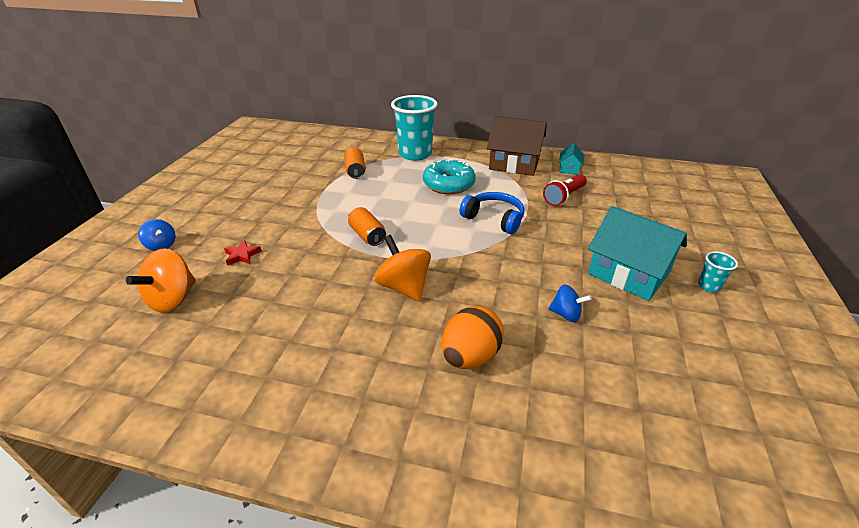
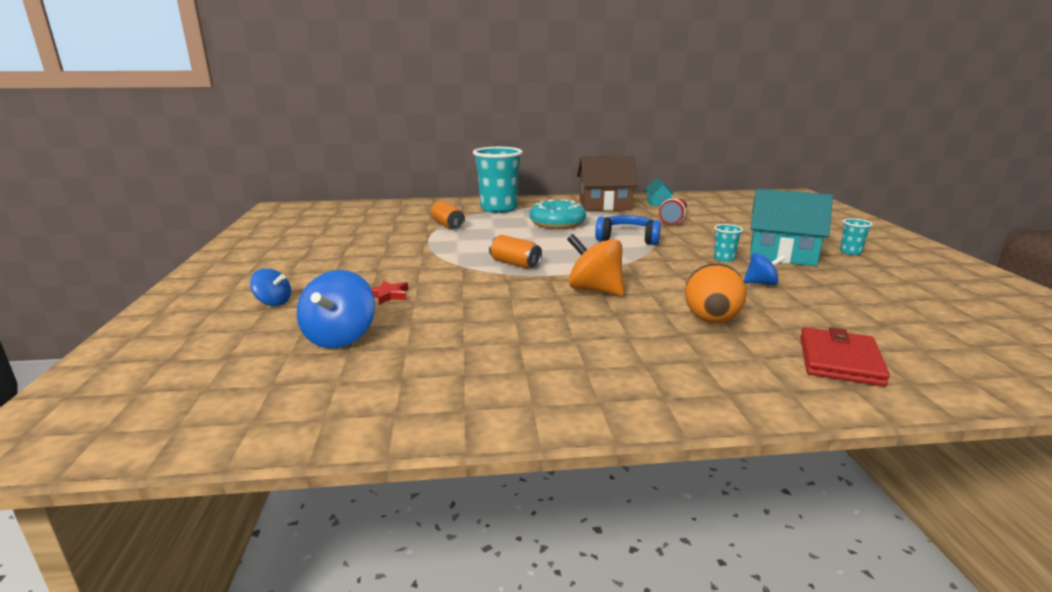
camera: 20 degrees left, 15 degrees down
orange spinning top [126,248,196,312] -> blue spinning top [297,270,375,349]
none -> turquoise cup [714,224,743,262]
none -> red wallet [800,327,890,386]

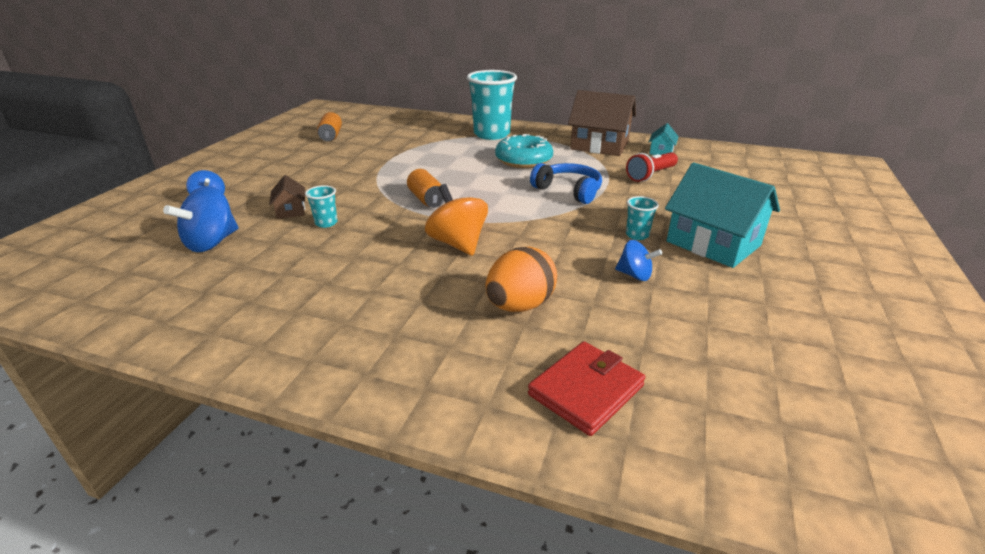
camera: 25 degrees right, 10 degrees up
red star [371,280,408,305] -> brown house [269,175,305,219]
orange can [431,201,465,230] -> orange can moved to [317,112,342,141]
turquoise cup [840,218,873,255] -> turquoise cup moved to [305,185,338,228]

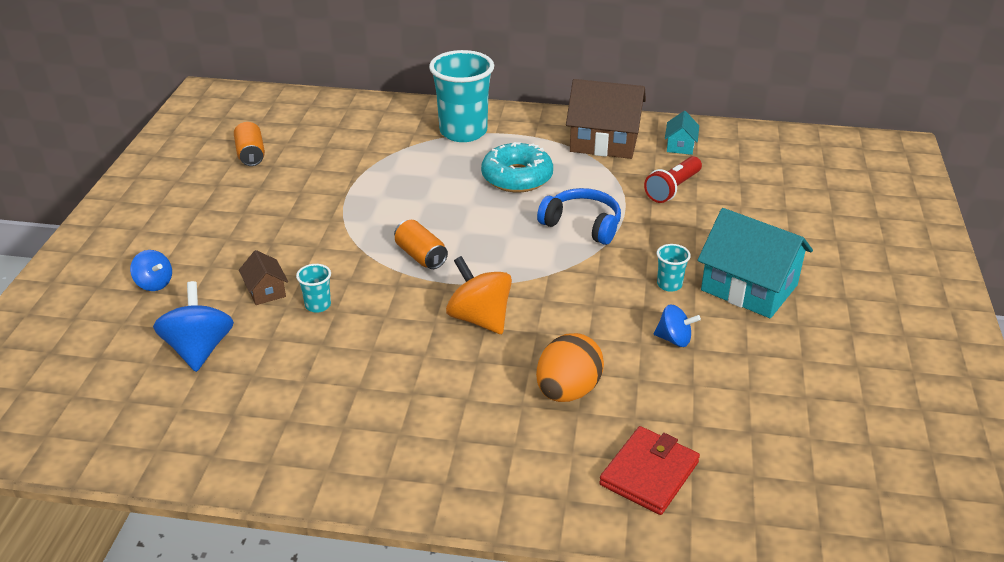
camera: 10 degrees left, 5 degrees up
blue spinning top [163,186,239,252] -> blue spinning top turned 150 degrees clockwise [153,281,234,372]

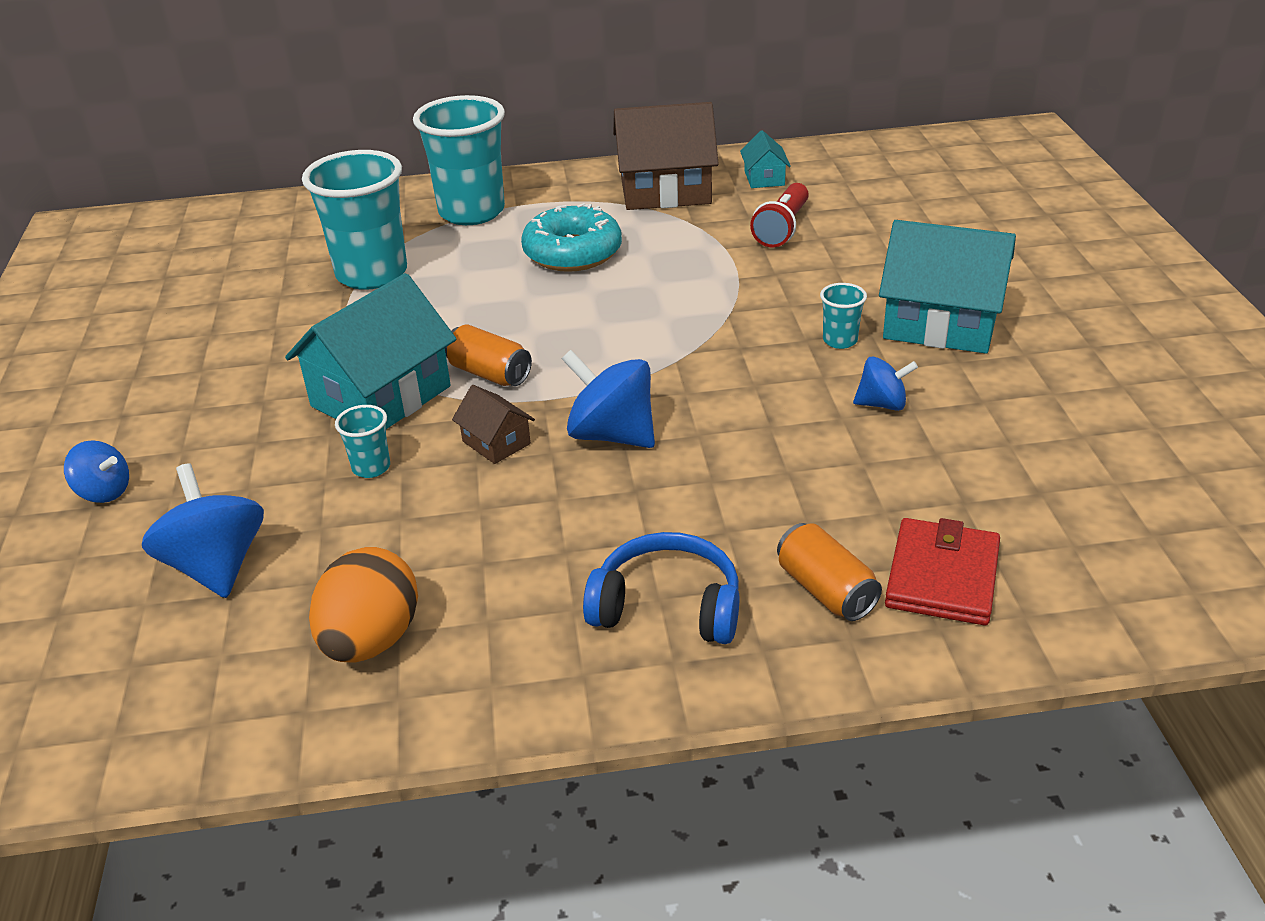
camera: 15 degrees left, 0 degrees up
orange can [234,122,265,166] -> orange can moved to [777,523,882,621]
brown house [239,250,288,305] -> brown house moved to [452,385,535,464]
orange spinning top [446,256,512,334] -> blue spinning top [562,350,655,448]
orange egg [536,333,604,402] -> orange egg moved to [309,547,418,663]
blue headphones [537,188,621,245] -> blue headphones moved to [583,532,739,644]
none -> turquoise house [285,273,456,429]
none -> turquoise cup [302,150,407,290]

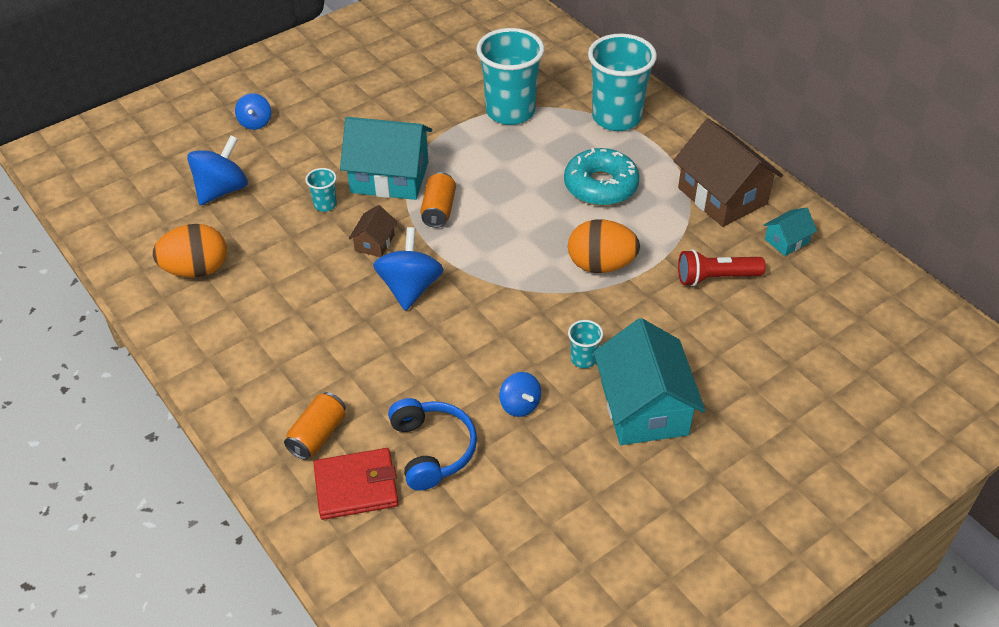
camera: 60 degrees right, 10 degrees up
blue headphones [583,532,739,644] -> blue headphones moved to [388,398,477,491]
none -> orange egg [568,220,640,273]

